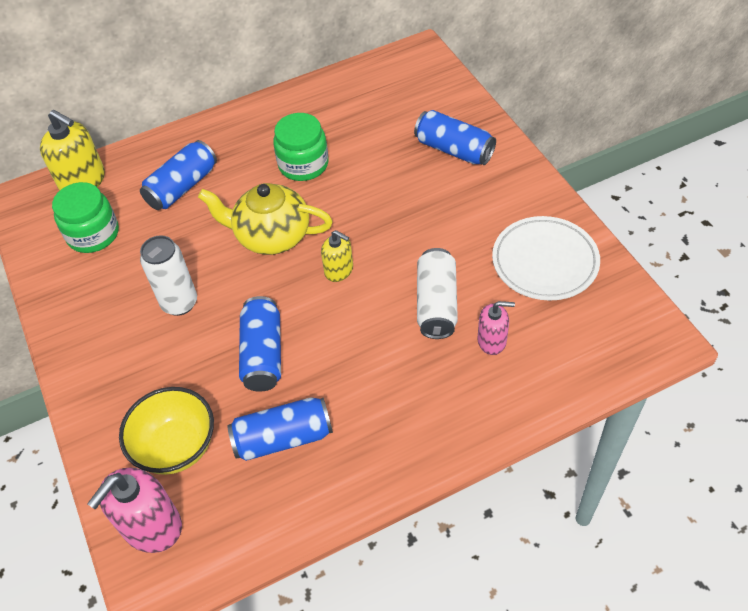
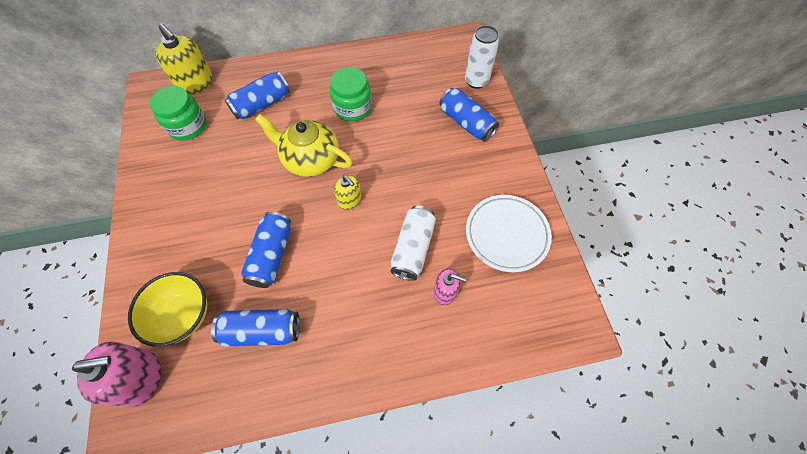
camera: 10 degrees right, 10 degrees up
pink soap dispenser [87,467,182,553] -> pink soap dispenser turned 150 degrees counterclockwise [72,342,162,407]
white can [140,235,197,316] -> white can moved to [465,25,499,89]

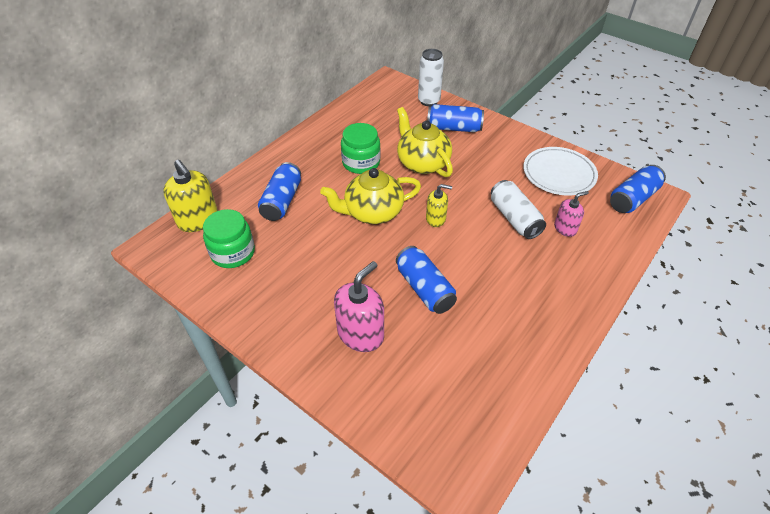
camera: 40 degrees left, 15 degrees down
pink soap dispenser [72,342,162,407] -> pink soap dispenser moved to [334,261,384,352]
yellow bowl [128,272,207,347] -> none
yellow soap dispenser [155,23,213,95] -> yellow soap dispenser turned 45 degrees clockwise [163,160,218,232]
blue can [211,309,300,347] -> blue can moved to [610,165,666,213]
none -> yellow teapot [397,107,453,177]

